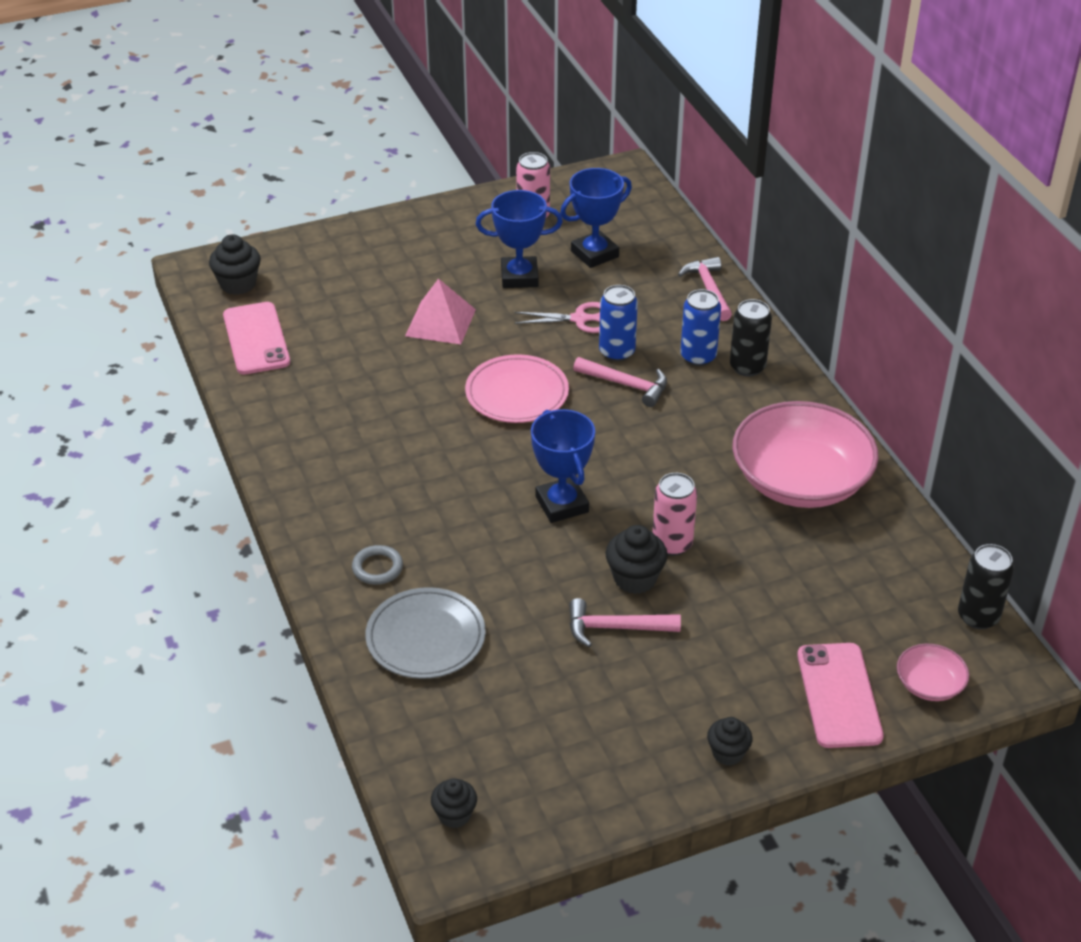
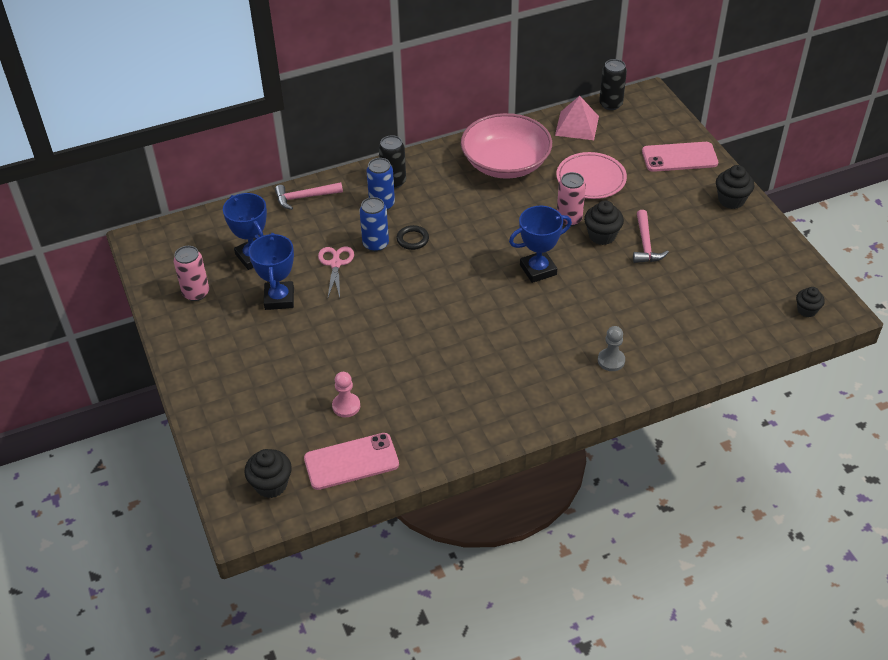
camera: 90 degrees left, 5 degrees up
grey ring [352,545,403,585] -> grey pawn [598,326,625,371]
grey plate [365,587,486,679] -> none
pink pyramid [405,278,476,345] -> pink pyramid moved to [555,96,599,140]
pink plate [465,354,569,423] -> pink plate moved to [556,152,627,199]
pink hammer [573,357,667,407] -> black ring [397,225,429,250]
black cupcake [707,717,753,766] -> black cupcake [716,165,754,209], size x1.50
pink bowl [897,644,969,701] -> none
none -> pink pawn [332,372,360,417]

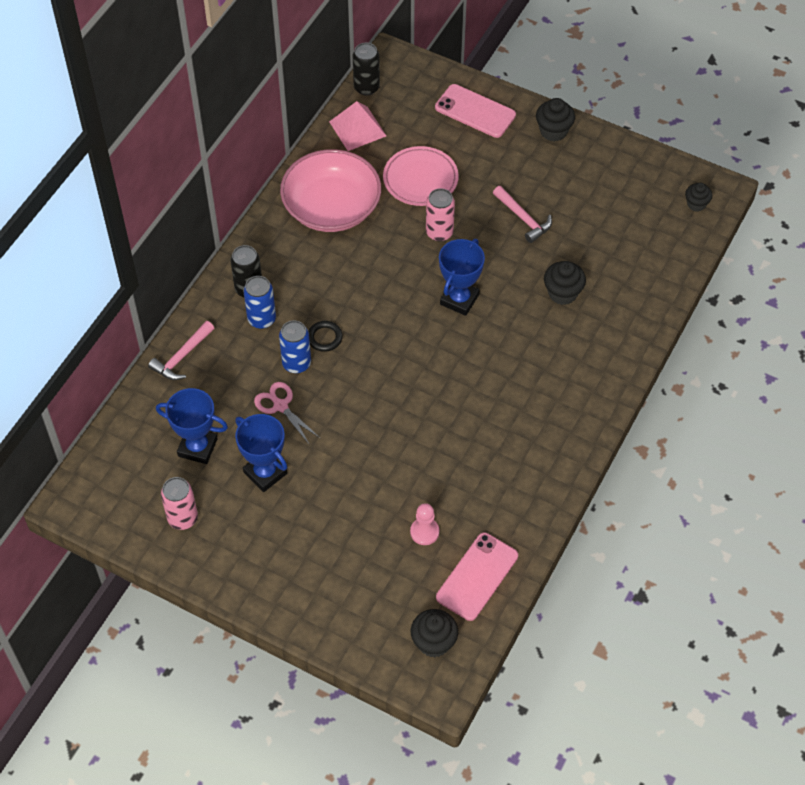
camera: 40 degrees left, 10 degrees up
black cupcake [584,200,624,245] -> black cupcake moved to [544,261,586,305]
grey pawn [598,326,625,371] -> none
pink phone [642,142,718,172] -> pink phone turned 75 degrees clockwise [435,84,516,138]

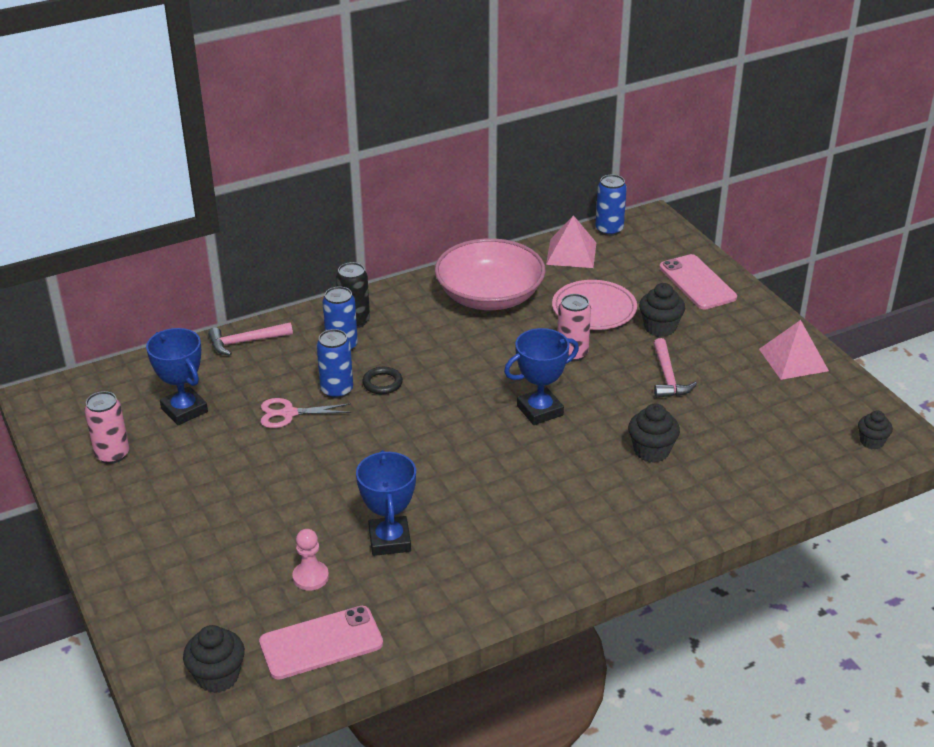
camera: 35 degrees right, 20 degrees down
blue trophy [235,414,287,492] -> blue trophy moved to [356,450,416,556]
pink scissors [254,382,320,445] -> pink scissors turned 90 degrees counterclockwise [261,398,351,428]
black can [353,43,380,96] -> blue can [595,174,627,236]
black cupcake [536,98,575,142] -> black cupcake moved to [639,283,685,337]
none -> pink pyramid [759,320,829,380]

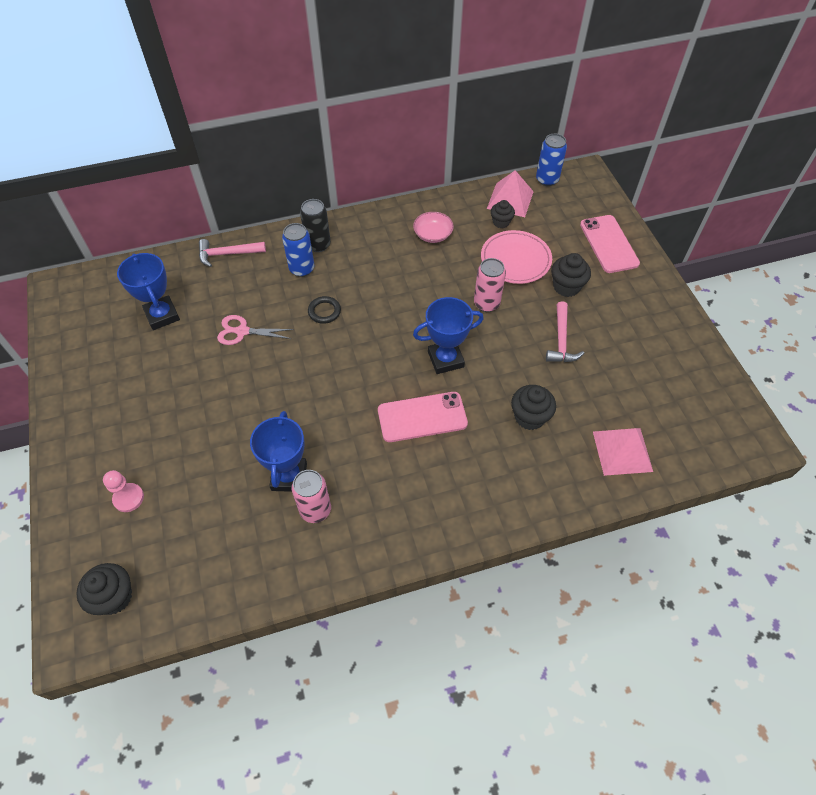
camera: 10 degrees right, 20 degrees up
pink can [84,391,129,464] -> pink can moved to [292,470,331,523]
pink phone [259,606,383,680] -> pink phone moved to [378,392,468,442]
pink pawn [292,529,329,591] -> pink pawn moved to [103,470,144,512]
blue can [317,329,353,399] -> none
pink bowl [435,238,546,310] -> pink bowl [413,212,454,243], size x0.44
pink pyramid [759,320,829,380] -> pink pyramid moved to [593,428,653,476]
black cupcake [858,411,893,449] -> black cupcake moved to [491,200,515,228]

